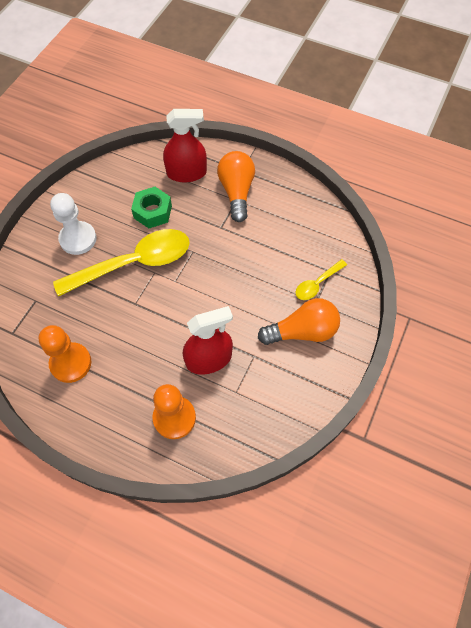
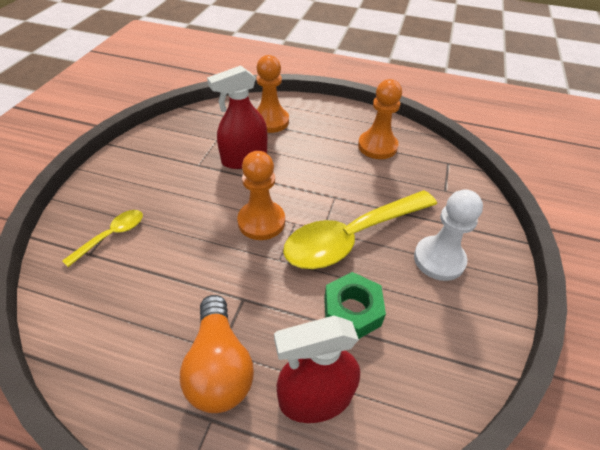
camera: 170 degrees right, 15 degrees down
orange light bulb [258,298,340,345] -> none
none -> orange pawn [237,151,285,240]

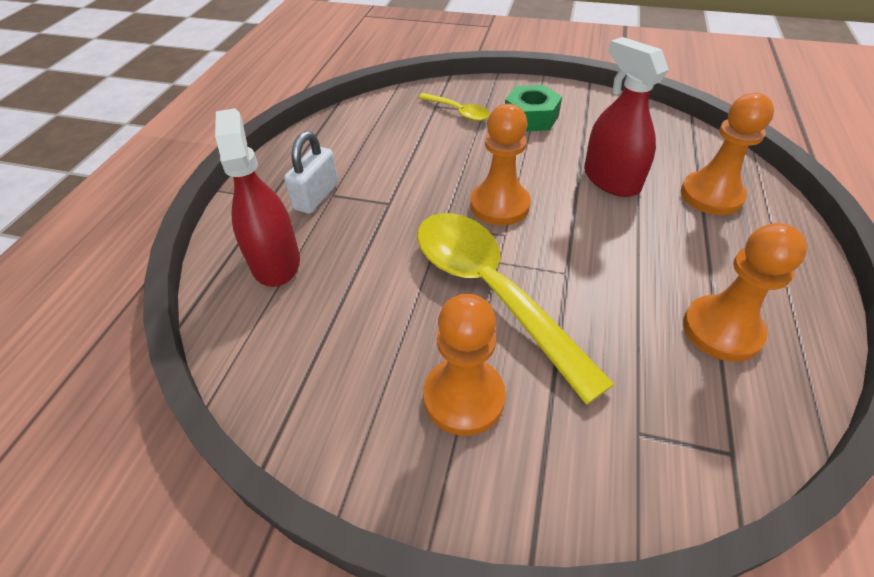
camera: 90 degrees right, 0 degrees up
orange light bulb [180,295,254,413] -> white padlock [284,131,338,214]
green nut [324,272,386,339] -> green nut moved to [505,85,562,131]
white pawn [414,189,483,281] -> orange pawn [423,294,506,436]

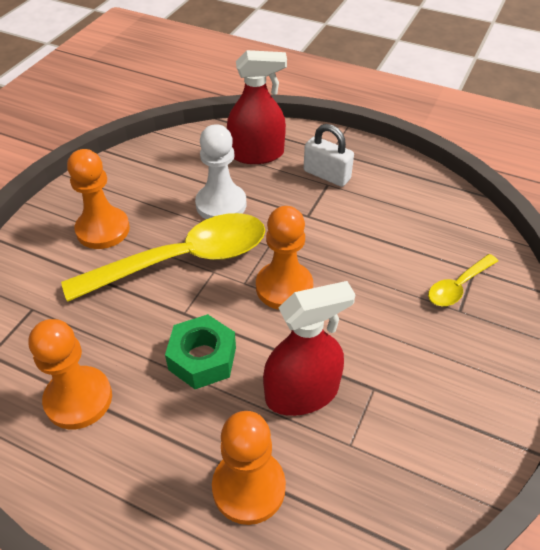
camera: 100 degrees right, 0 degrees up
green nut [505,85,562,131] -> green nut moved to [165,314,236,389]
none -> white pawn [195,124,246,219]

